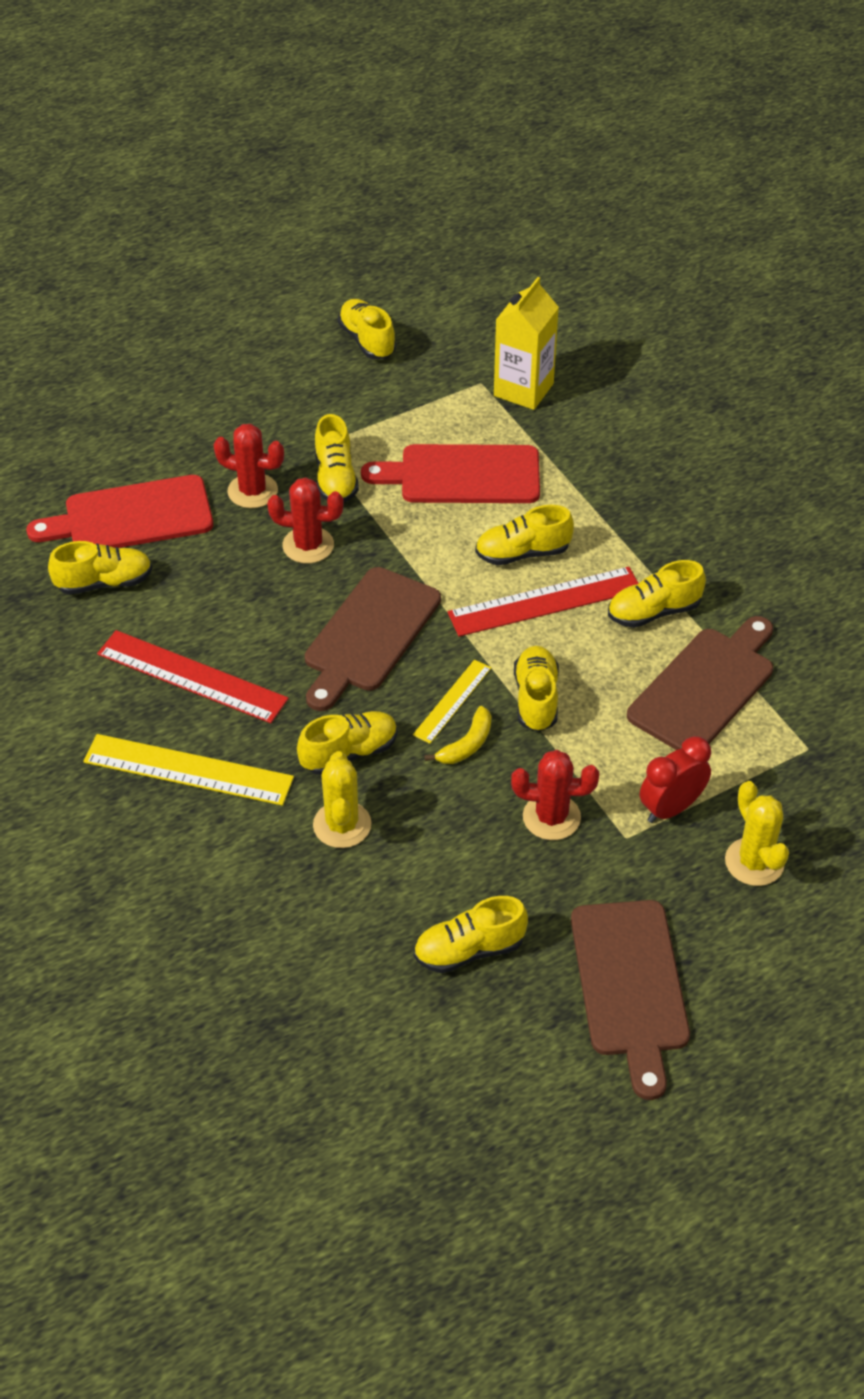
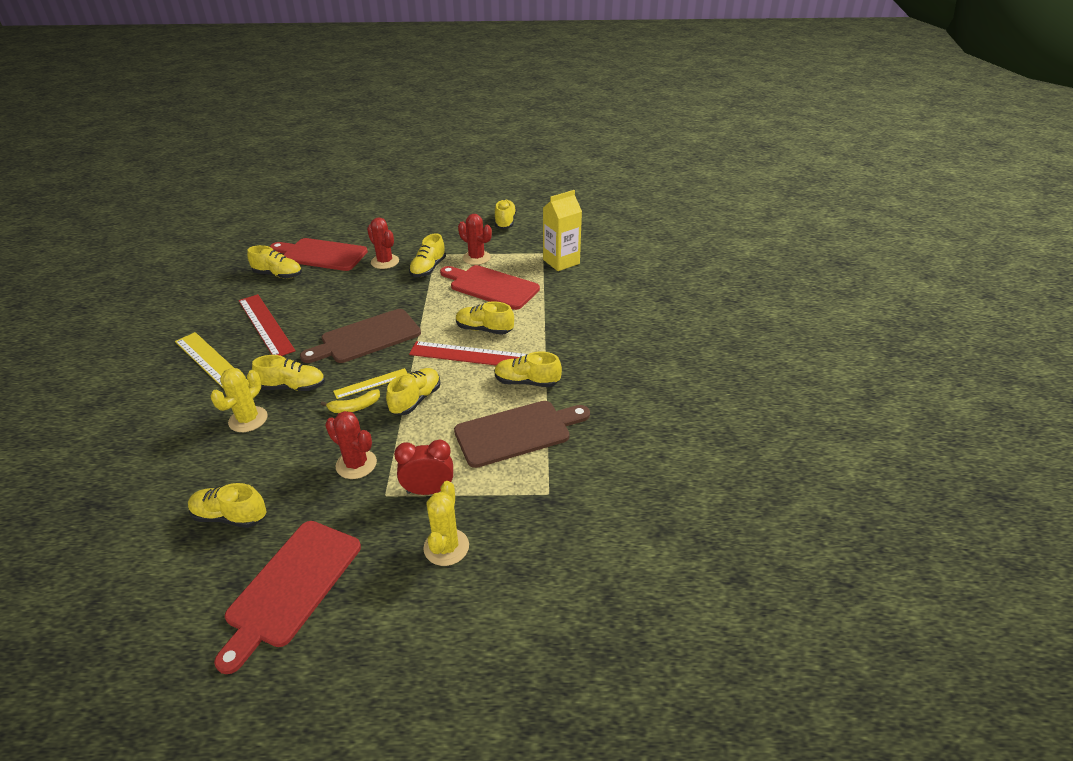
camera: 30 degrees right, 10 degrees down
red cactus [267,478,344,563] -> red cactus moved to [458,214,492,265]
brown cutting board [571,900,690,1100] -> red cutting board [214,521,361,674]

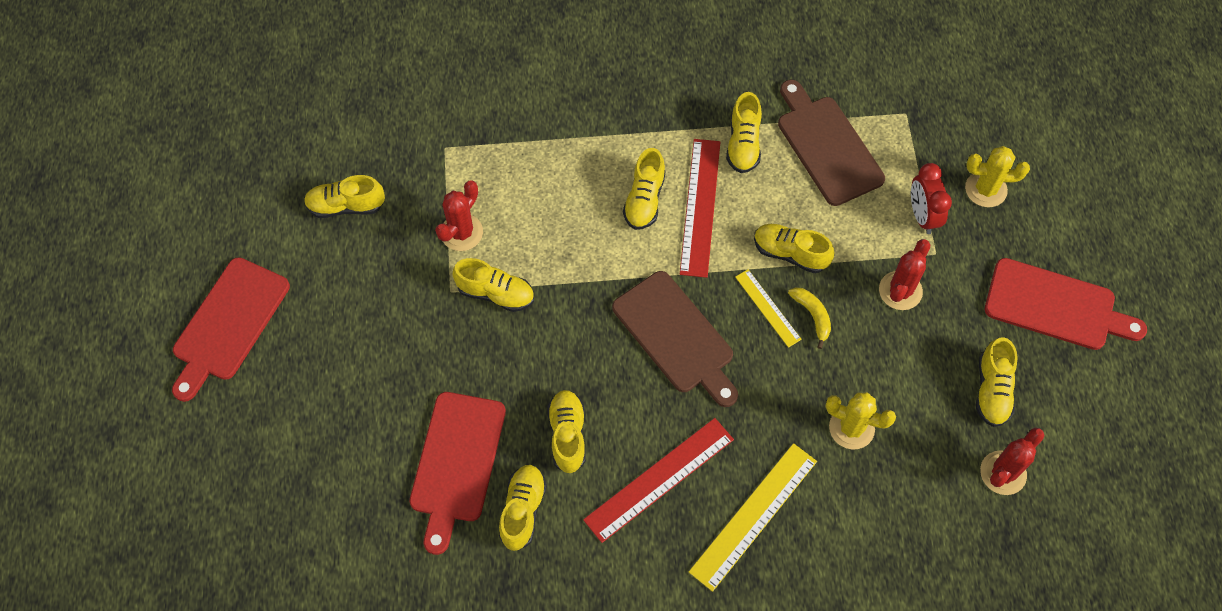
camera: 95 degrees left, 25 degrees up
yellow shoe [252,355,325,391] -> yellow shoe moved to [547,390,586,473]
red cactus [367,217,399,269] -> red cactus moved to [980,428,1045,495]
red cutting board [440,265,540,310] -> red cutting board moved to [172,257,290,402]
yellow carton [543,190,582,271] -> none

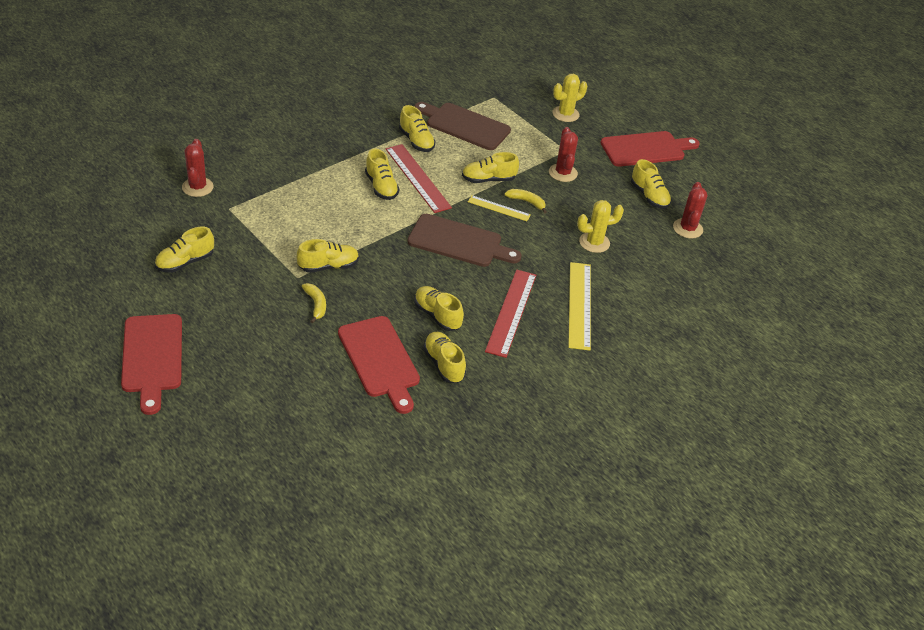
camera: 40 degrees left, 20 degrees down
red cactus [435,181,483,251] -> red cactus moved to [182,139,214,197]
red clock [911,163,952,234] -> none
none -> yellow banana [301,283,326,323]

